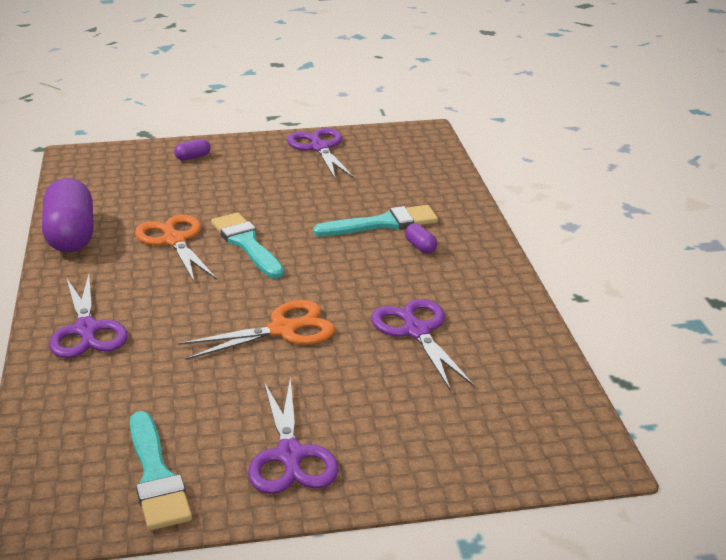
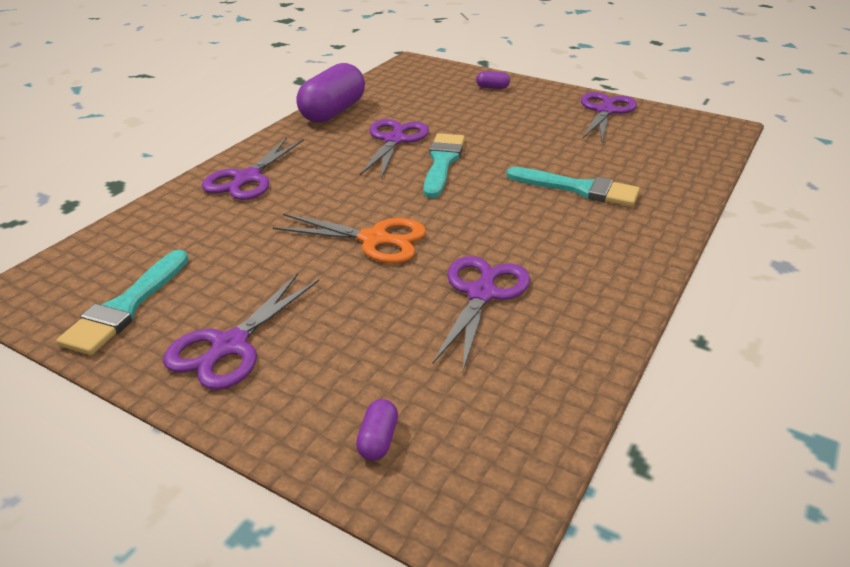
camera: 40 degrees right, 5 degrees up
orange scissors [135,214,217,283] -> purple scissors [360,119,429,179]
purple capsule [405,223,437,254] -> purple capsule moved to [356,399,398,461]

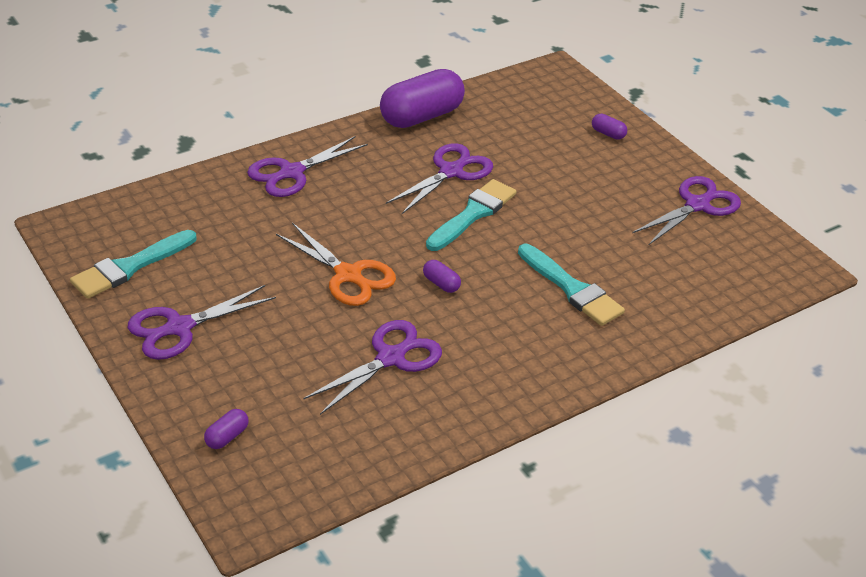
camera: 25 degrees right, 5 degrees up
none -> purple capsule [423,260,461,293]

